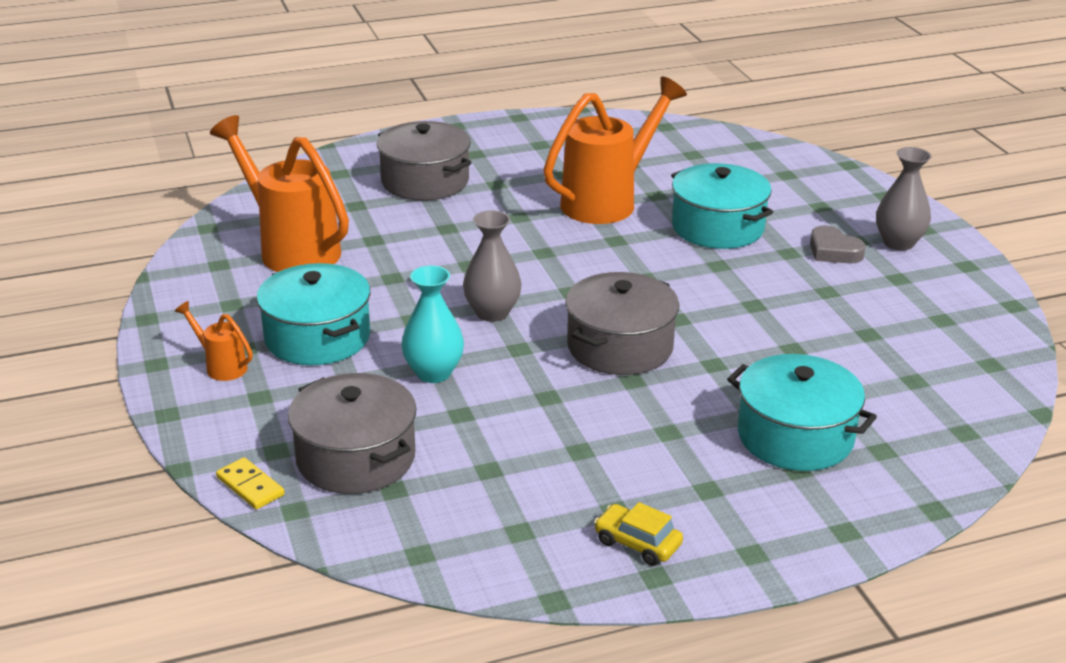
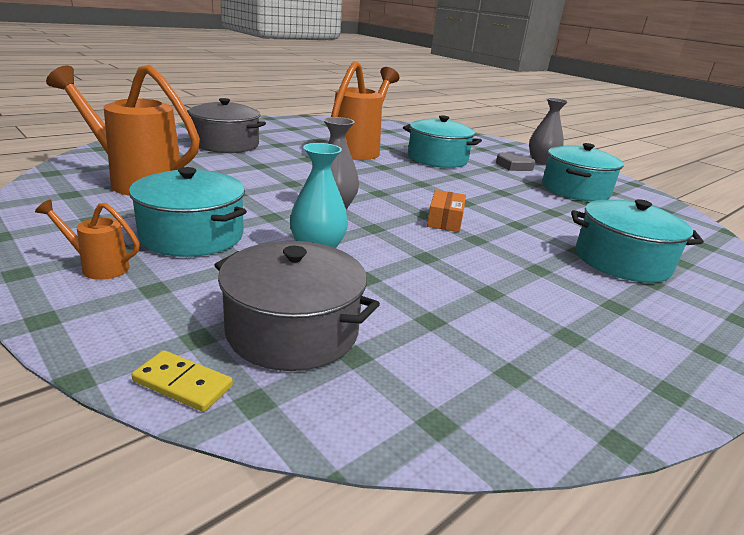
camera: 25 degrees left, 5 degrees down
grey pot [565,272,679,375] -> orange box [427,190,466,232]
yellow car [594,502,683,566] -> none
none -> turquoise pot [542,143,624,201]

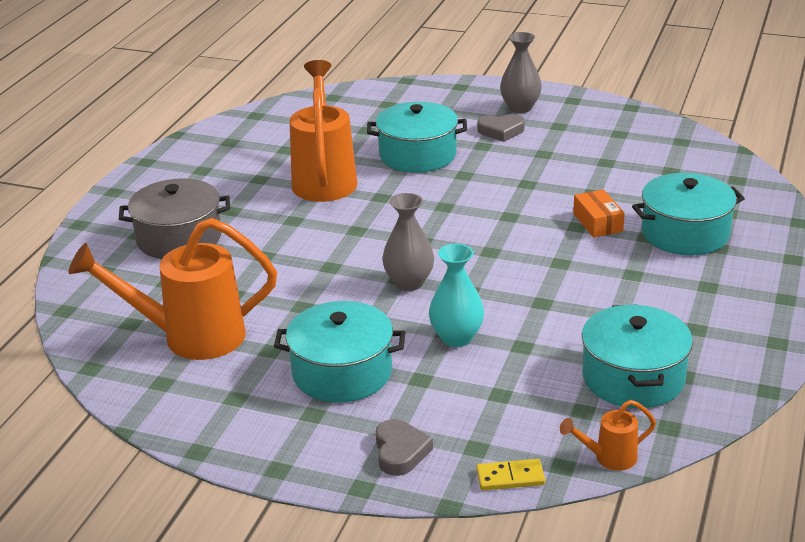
camera: 25 degrees left, 5 degrees up
orange watering can [35,200,140,280] -> orange watering can moved to [560,400,656,471]
grey pot [214,241,380,371] -> none
orange box [427,190,466,232] -> orange box moved to [573,189,625,238]
turquoise pot [542,143,624,201] -> turquoise pot moved to [582,304,693,408]
none -> grey heart [376,419,433,476]

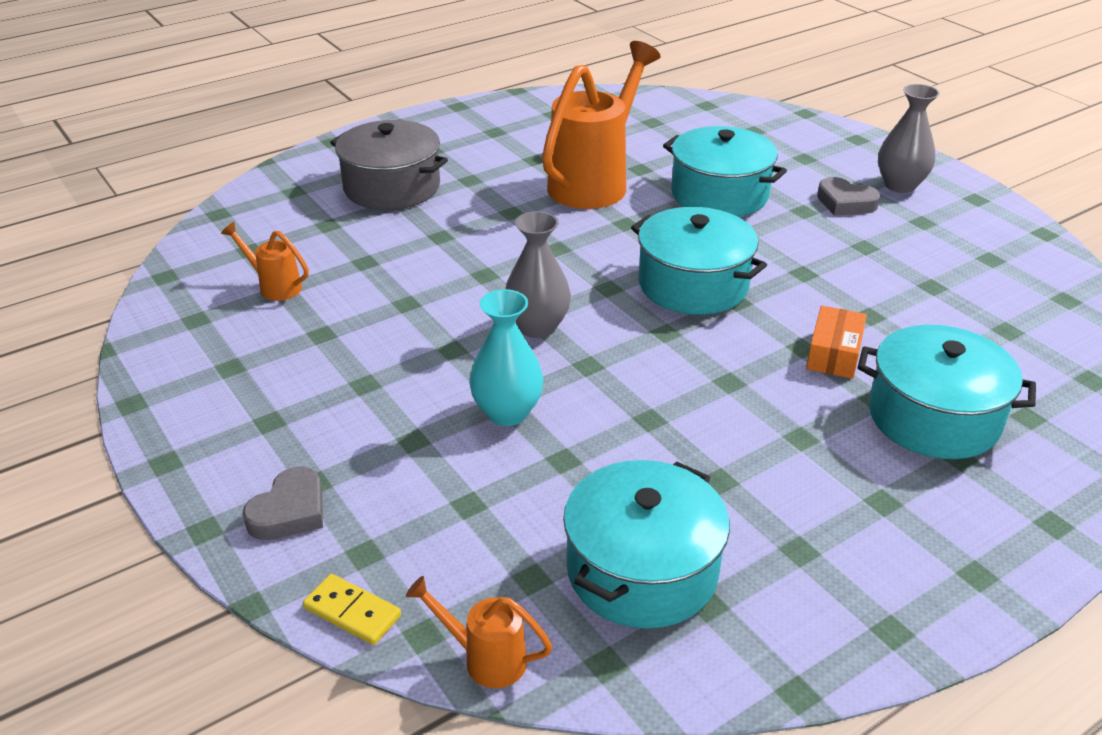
camera: 35 degrees right, 5 degrees up
orange watering can [68,218,277,360] -> orange watering can [221,222,309,301], size x0.45
turquoise pot [274,301,405,403] -> turquoise pot moved to [631,207,767,315]

